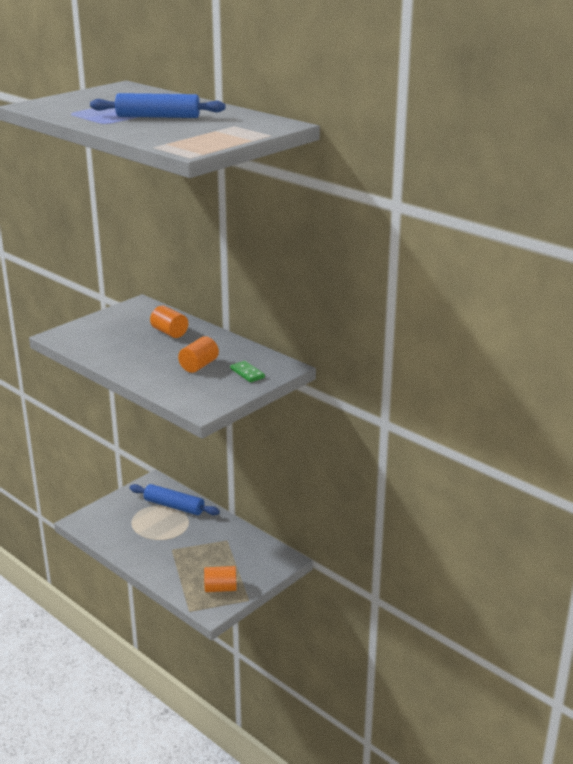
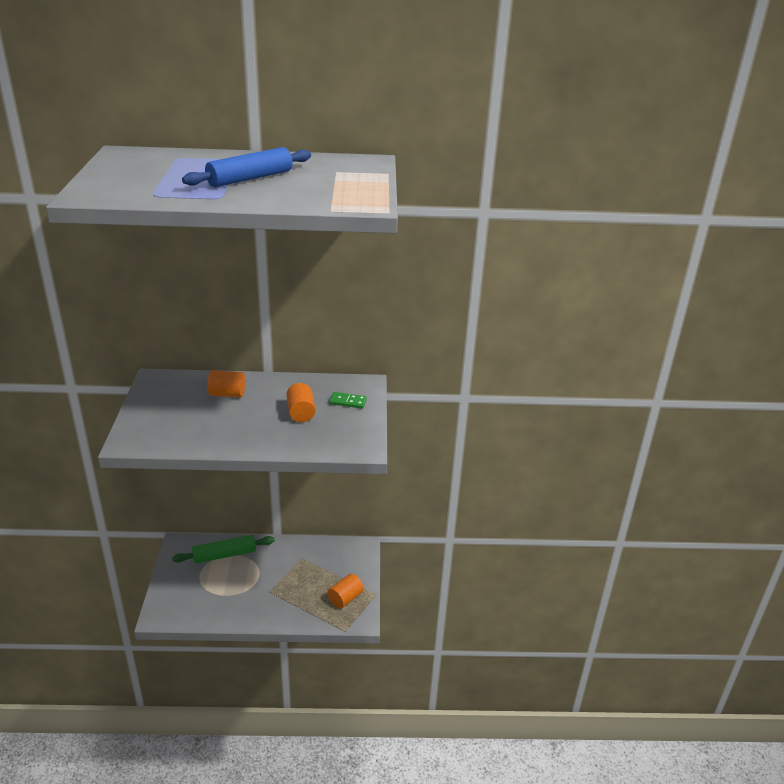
camera: 45 degrees left, 5 degrees up
blue rolling pin [130,484,220,515] -> green rolling pin [172,535,275,564]

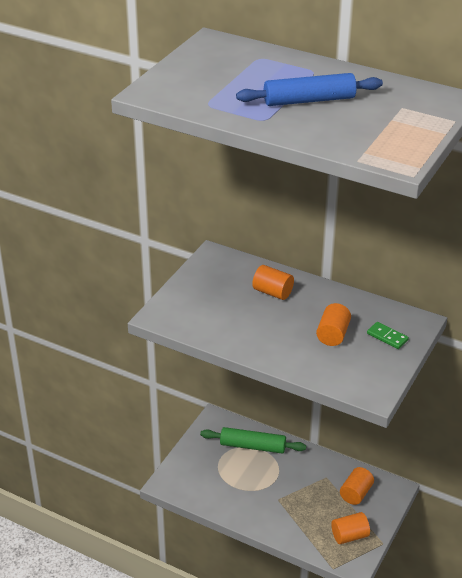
camera: 30 degrees right, 5 degrees up
none -> orange cylinder [340,467,374,505]

